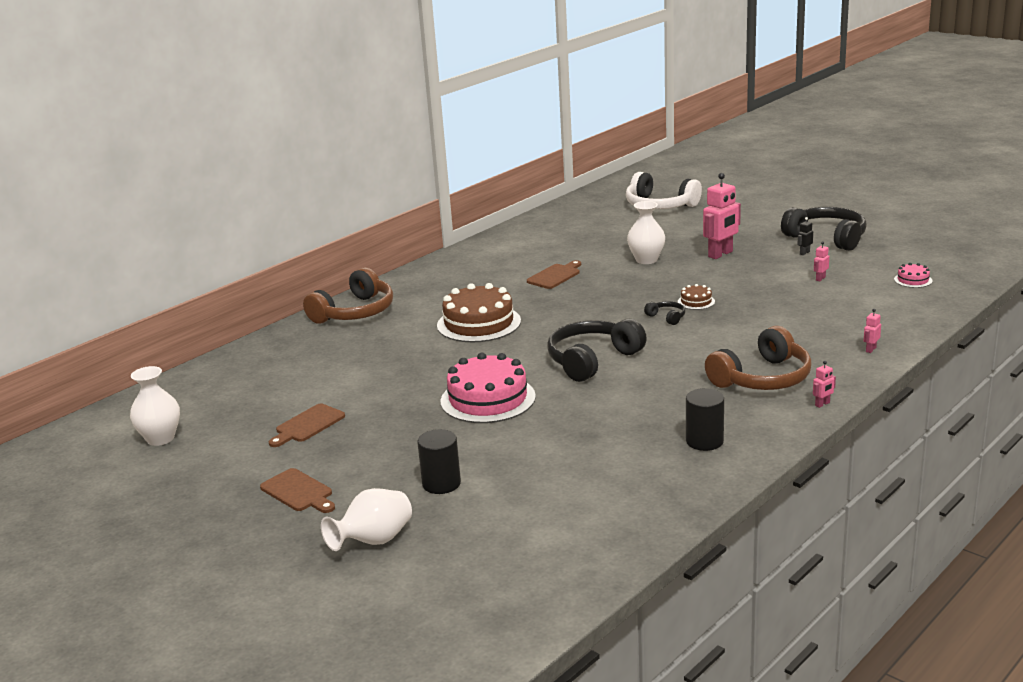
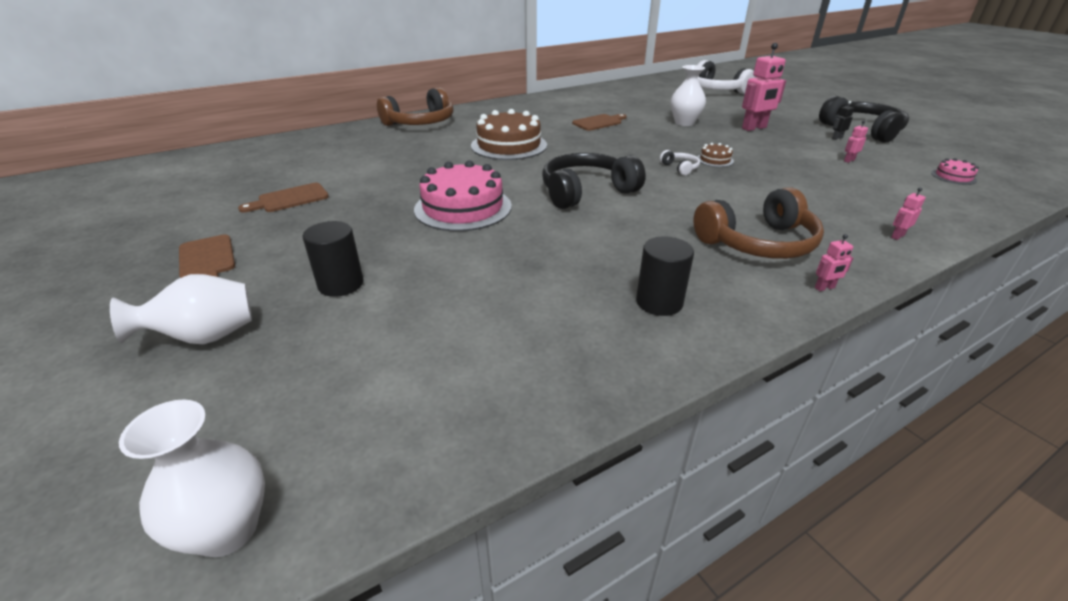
camera: 15 degrees right, 10 degrees up
white vase [130,366,180,446] -> white vase moved to [119,399,265,557]
black headphones [644,301,686,325] -> white headphones [660,150,700,176]

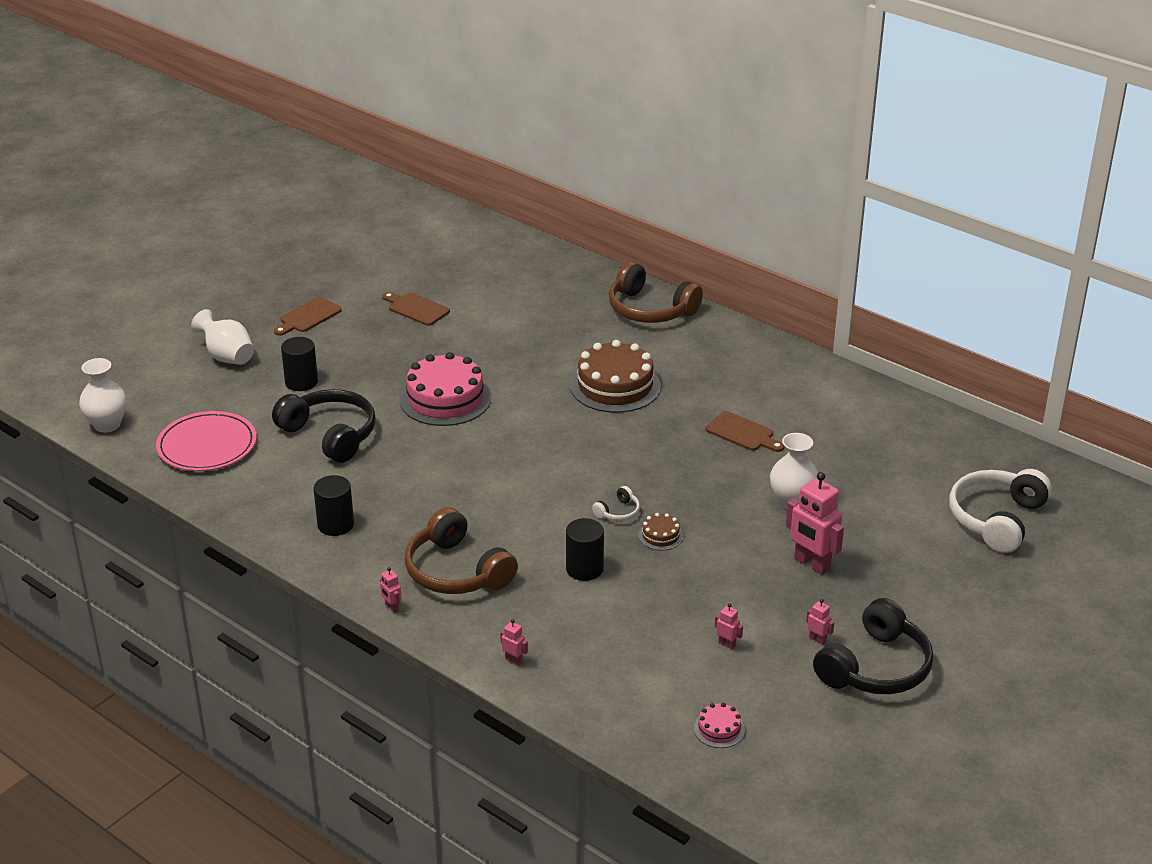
camera: 70 degrees right, 0 degrees up
black headphones [542,153,646,209] -> black headphones moved to [272,389,376,463]
black robot [832,101,854,140] -> pink robot [806,599,834,645]
none -> pink plate [156,411,257,471]
none -> black cylinder [566,518,604,581]

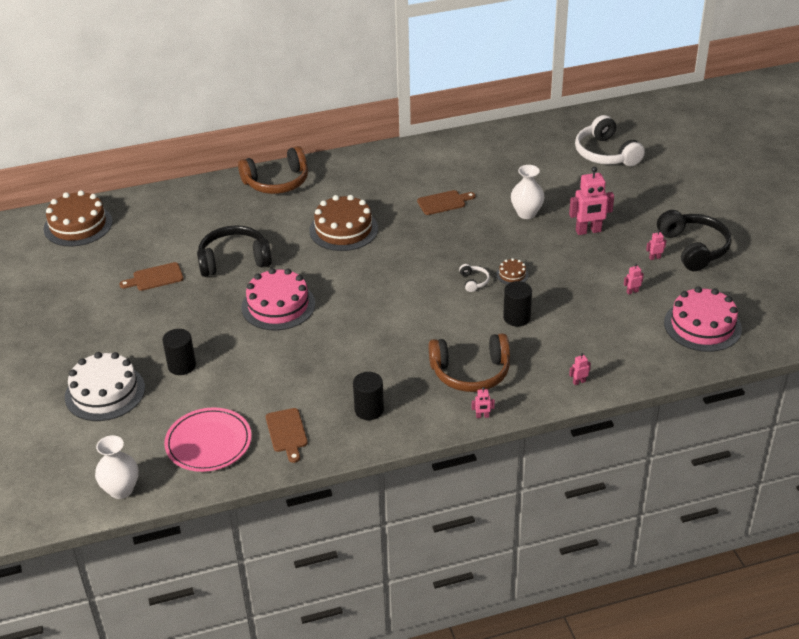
camera: 55 degrees left, 5 degrees up
white vase [191,309,254,365] -> white cake [65,352,145,421]
black headphones [272,389,376,463] -> black headphones moved to [197,225,272,277]
brown cutting board [274,297,342,336] -> brown cutting board moved to [266,408,308,463]
pink cake [694,703,745,748] -> pink cake [664,286,742,352], size x2.25
none -> brown cake [43,190,113,246]

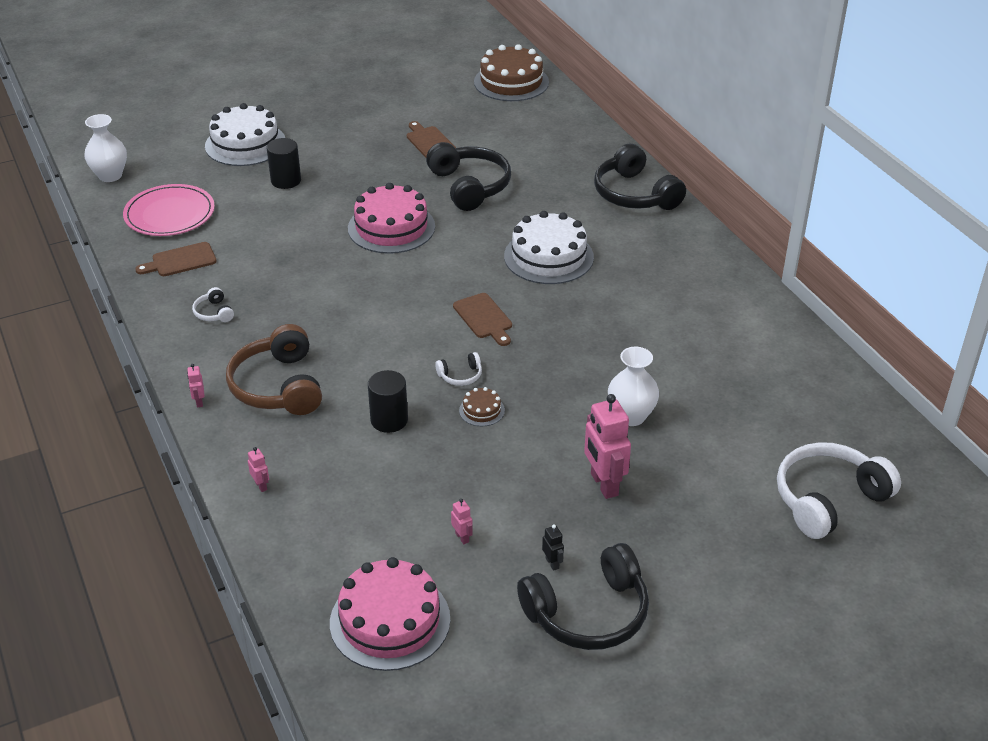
camera: 80 degrees right, 0 degrees up
brown headphones [238,146,308,194] -> black headphones [594,144,686,210]
brown cake [309,195,378,251] -> white cake [504,211,594,284]
black cylinder [353,372,384,420] -> white headphones [192,287,234,322]
brown cutting board [417,190,476,215] -> brown cutting board moved to [453,293,512,346]
pink robot [646,230,666,260] -> black robot [542,525,564,571]

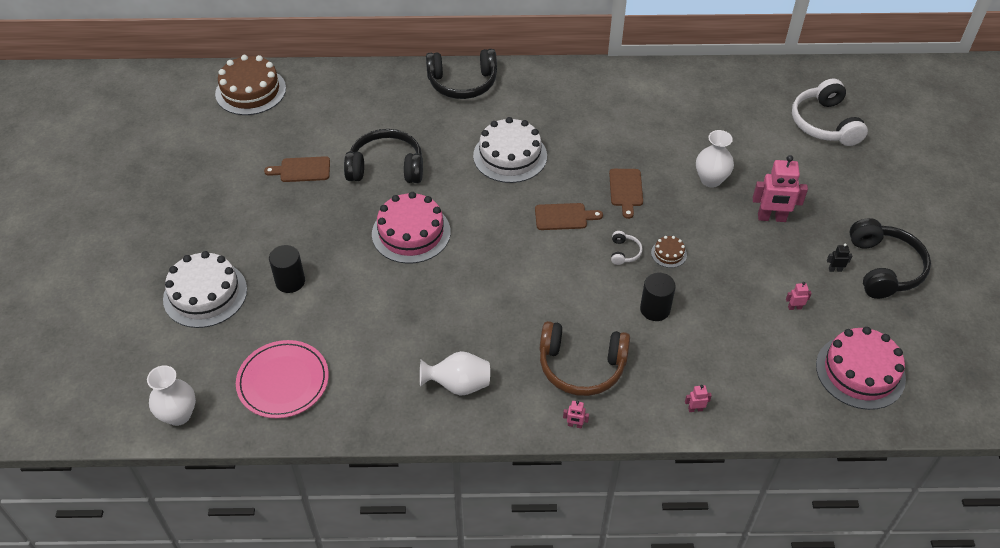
camera: 65 degrees left, 10 degrees up
brown cutting board [135,242,217,276] -> brown cutting board moved to [609,169,643,219]
white headphones [192,287,234,322] -> white vase [420,351,490,396]

